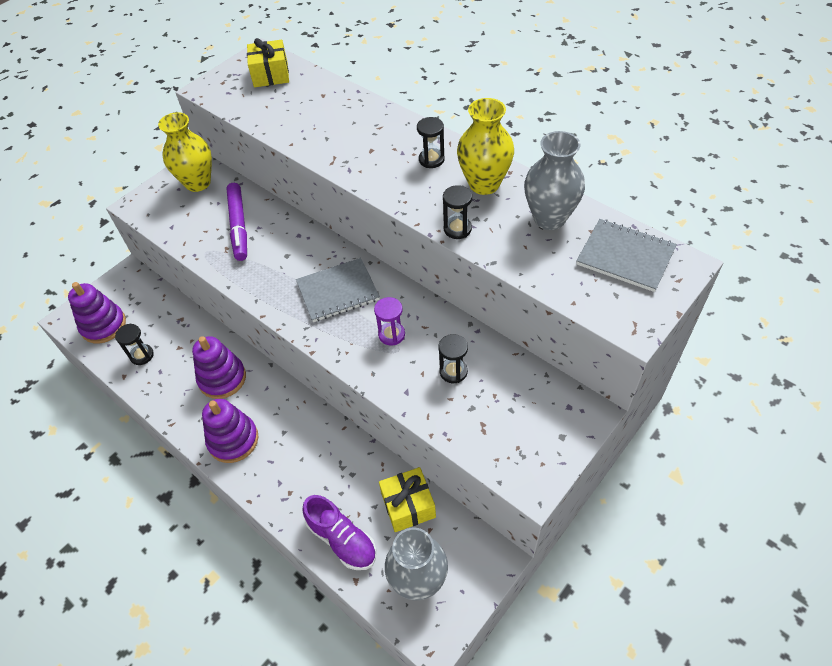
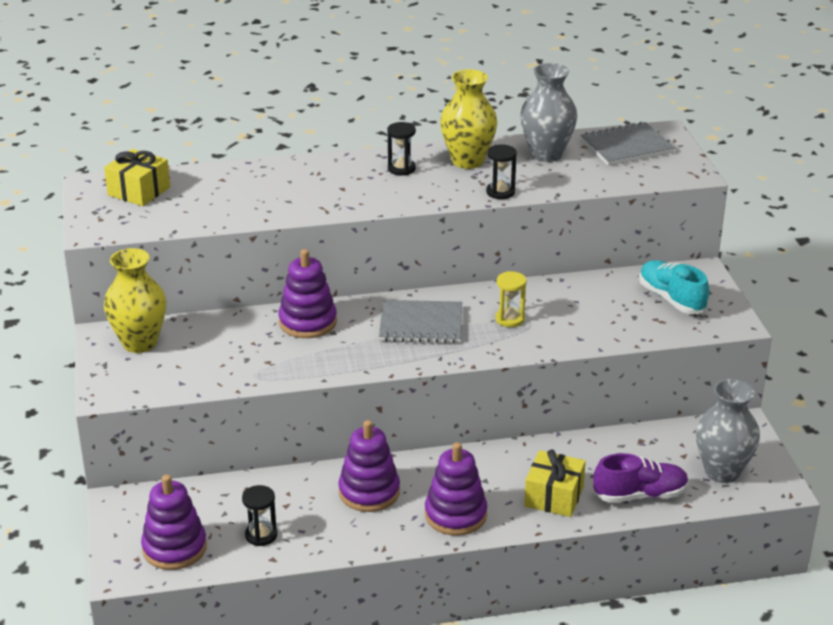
camera: 55 degrees left, 20 degrees down
purple marker [226,183,247,261] -> none
grey notebook [296,258,380,322] -> grey notebook turned 75 degrees clockwise [379,300,462,343]
purple hourglass [374,297,405,345] -> yellow hourglass [495,271,527,327]
yellow gift [379,467,436,532] -> yellow gift moved to [524,450,586,517]
black hourglass [438,334,468,383] -> none
none -> purple stacking toy [278,249,337,338]
none -> turquoise shoe [639,260,709,314]

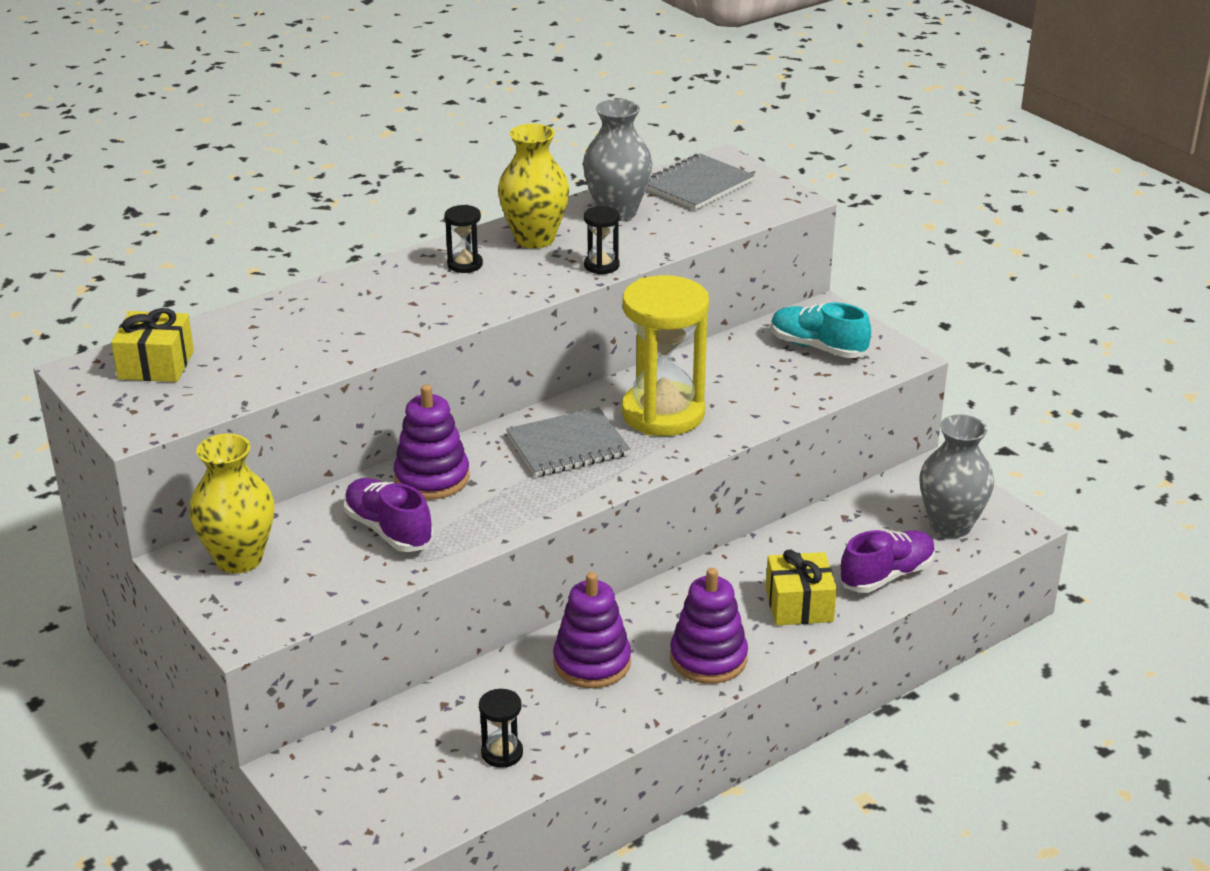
camera: 25 degrees left, 0 degrees up
purple stacking toy [141,475,207,570] -> none
yellow hourglass [495,271,527,327] -> yellow hourglass [622,275,709,436], size x2.30
none -> purple shoe [344,478,434,552]

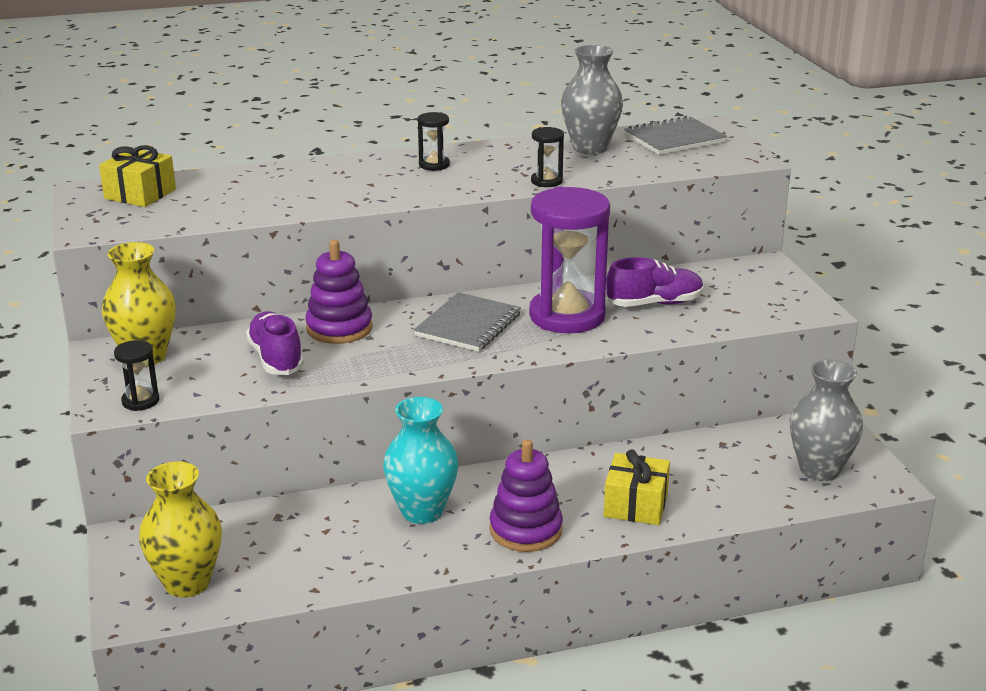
camera: 20 degrees right, 5 degrees down
black hourglass [479,689,523,768] -> black hourglass moved to [114,340,159,411]
yellow vase [498,124,570,248] -> yellow vase moved to [139,462,222,597]
grey notebook [506,407,630,477] -> grey notebook turned 60 degrees counterclockwise [414,292,521,352]
purple stacking toy [553,572,631,688] -> turquoise vase [383,397,458,524]
yellow hourglass [622,275,709,436] -> purple hourglass [529,187,610,333]
turquoise shoe [771,303,871,358] -> none
purple shoe [839,530,935,593] -> purple shoe moved to [606,257,704,307]

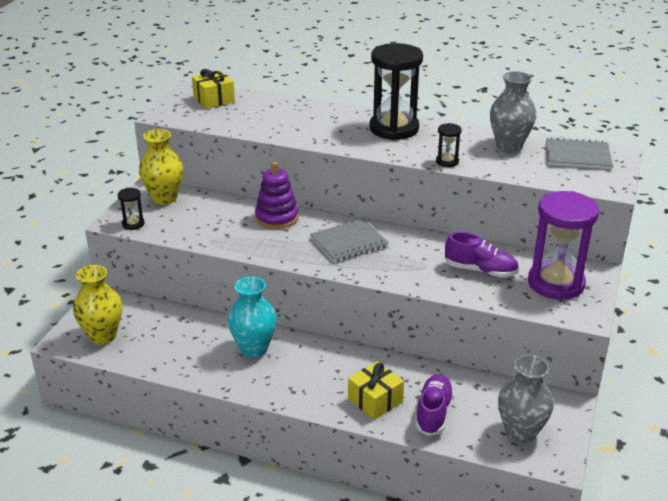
camera: 35 degrees right, 5 degrees up
purple shoe [246,311,304,375] -> purple shoe moved to [415,374,454,436]
black hourglass [418,112,450,171] -> black hourglass [370,43,423,140], size x2.30
purple stacking toy [490,439,563,552] -> none
purple hourglass [529,187,610,333] -> purple hourglass moved to [528,191,599,300]

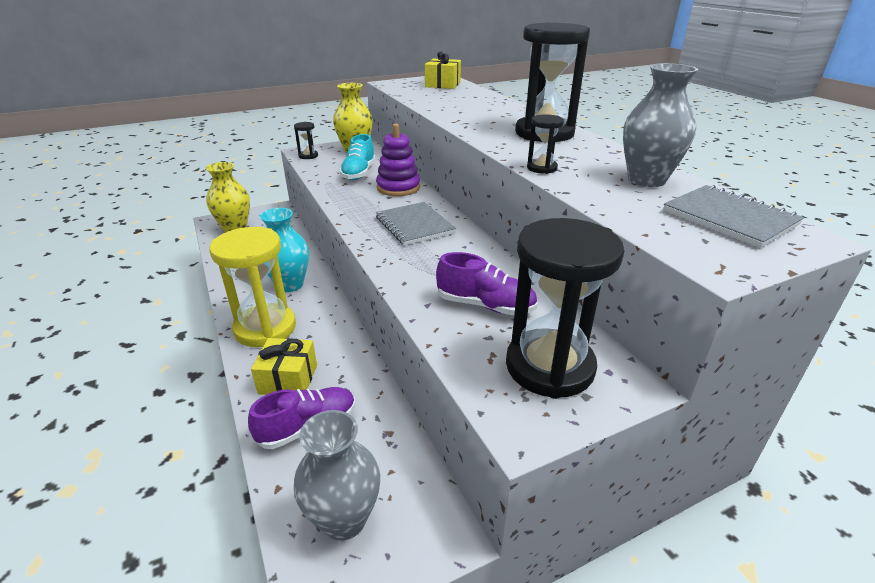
camera: 45 degrees right, 0 degrees up
grey notebook [310,219,389,262] -> grey notebook turned 45 degrees clockwise [376,202,456,246]
purple shoe [445,232,519,277] -> purple shoe turned 45 degrees counterclockwise [436,252,538,315]
purple hourglass [528,191,599,300] -> black hourglass [506,218,624,399]
none -> yellow hourglass [209,227,296,347]
none -> turquoise shoe [340,134,376,180]

